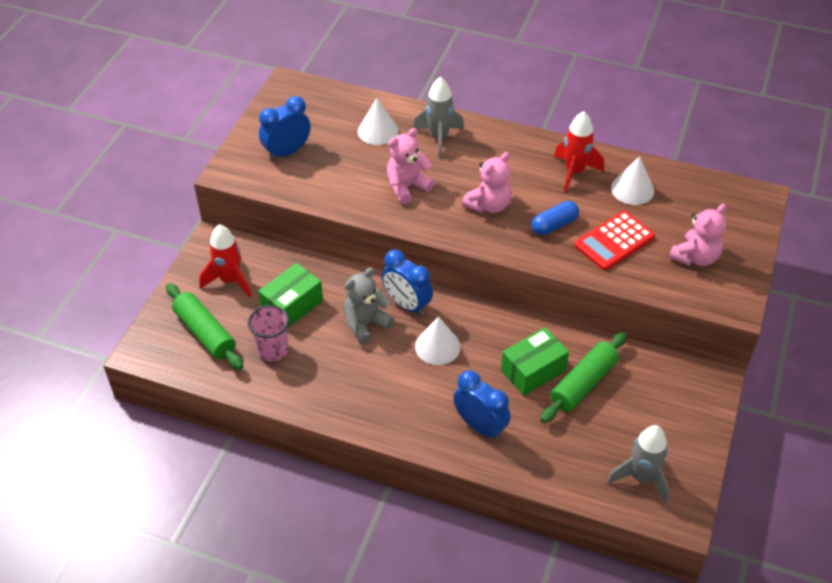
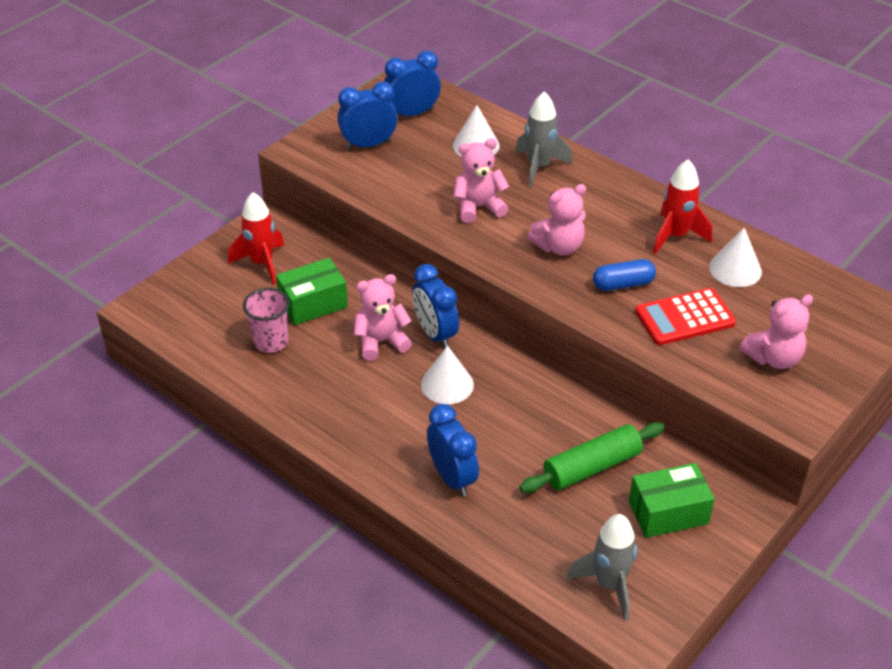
camera: 20 degrees right, 5 degrees down
green rolling pin [166,283,243,370] -> none
grey teddy bear [344,268,394,344] -> pink teddy bear [354,274,412,361]
green box [501,327,569,396] -> green box moved to [629,463,715,538]
none -> blue clock [384,51,441,116]

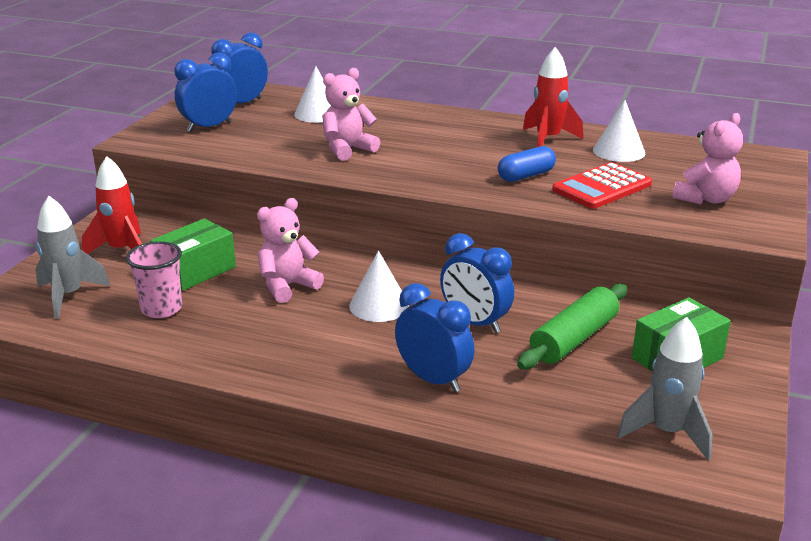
camera: 20 degrees left, 15 degrees down
blue clock [412,264,459,348] -> blue clock moved to [440,233,514,333]
grey rocket [515,92,573,188] -> grey rocket moved to [36,196,110,319]
pink teddy bear [528,184,586,255] -> none

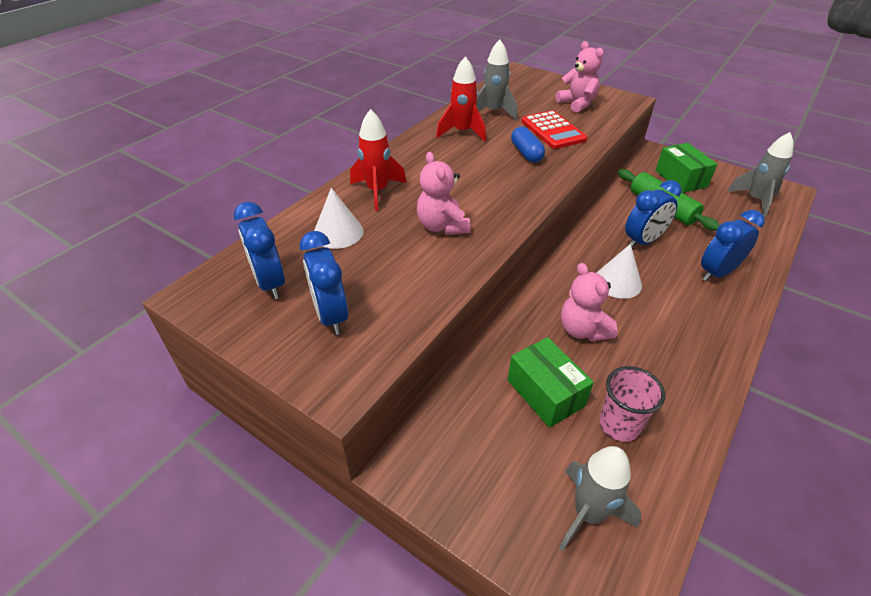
camera: 75 degrees left, 15 degrees up
red rocket [82,156,142,254] -> red rocket moved to [350,109,407,211]
white cone [593,100,645,162] -> grey rocket [476,39,517,120]

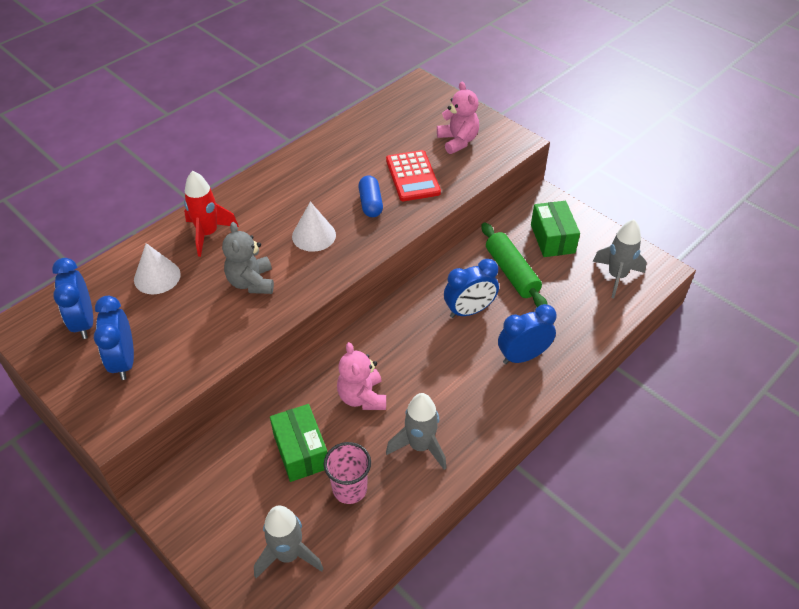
camera: 10 degrees right, 5 degrees up
pink teddy bear [417,152,470,235] -> grey teddy bear [222,222,274,294]
red rocket [436,56,486,142] -> none
grey rocket [476,39,517,120] -> grey rocket moved to [386,393,446,470]
white cone [596,244,642,299] -> white cone moved to [292,202,336,252]

